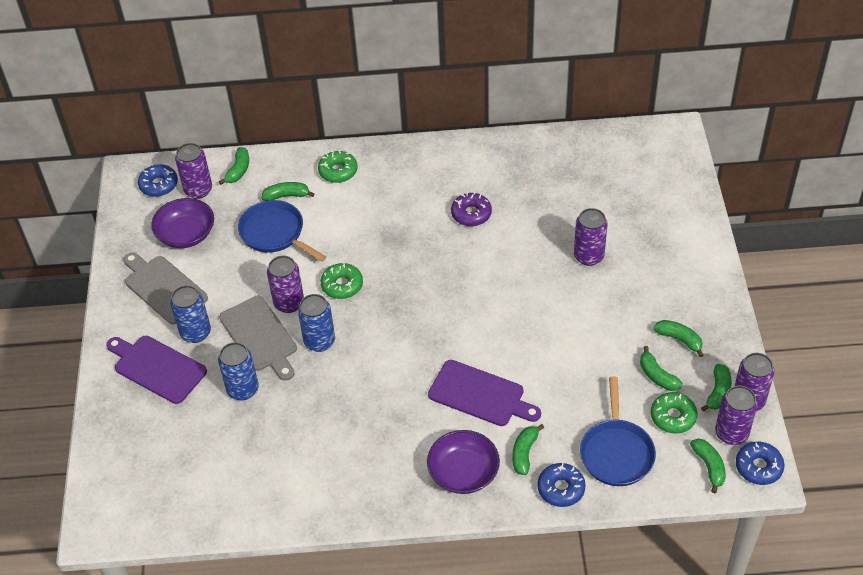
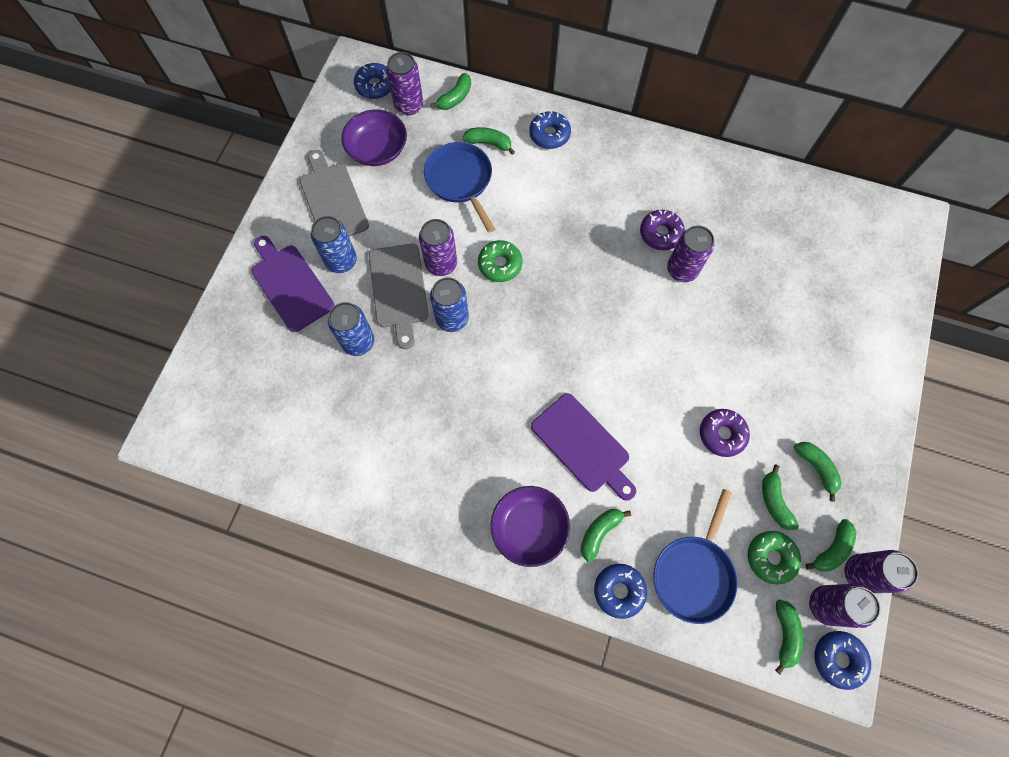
camera: 20 degrees right, 20 degrees up
green donut [318,151,358,183] -> blue donut [529,110,571,149]
purple can [574,208,608,266] -> purple can moved to [667,225,714,282]
none -> purple donut [700,409,750,457]

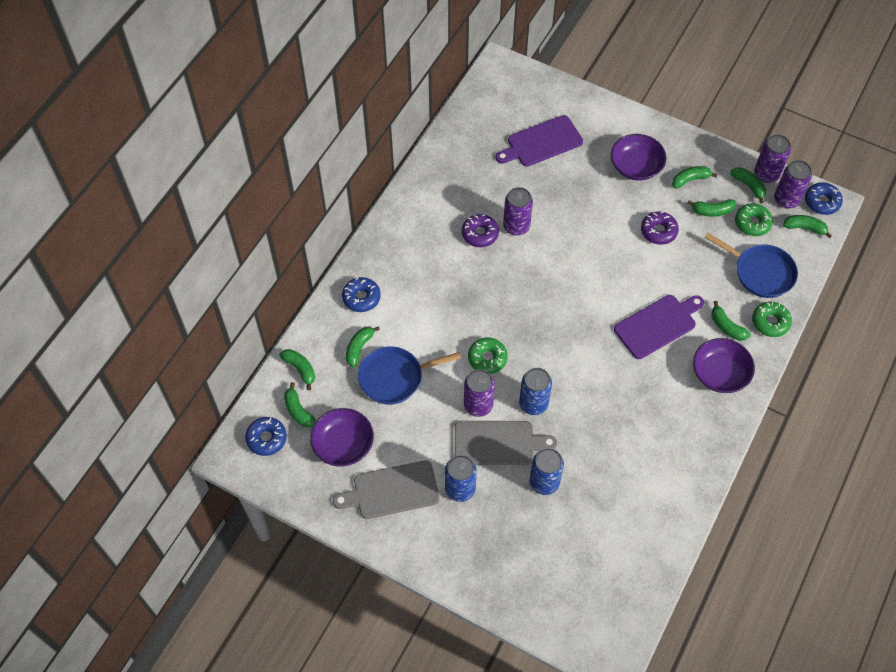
camera: 80 degrees left, 10 degrees down
purple cutting board [251,236,335,332] -> purple cutting board moved to [496,115,583,166]
purple can [386,52,424,115] -> green banana [284,382,316,427]
blue donut [594,564,647,619] -> green donut [752,302,792,337]
none -> purple bowl [611,134,667,180]

